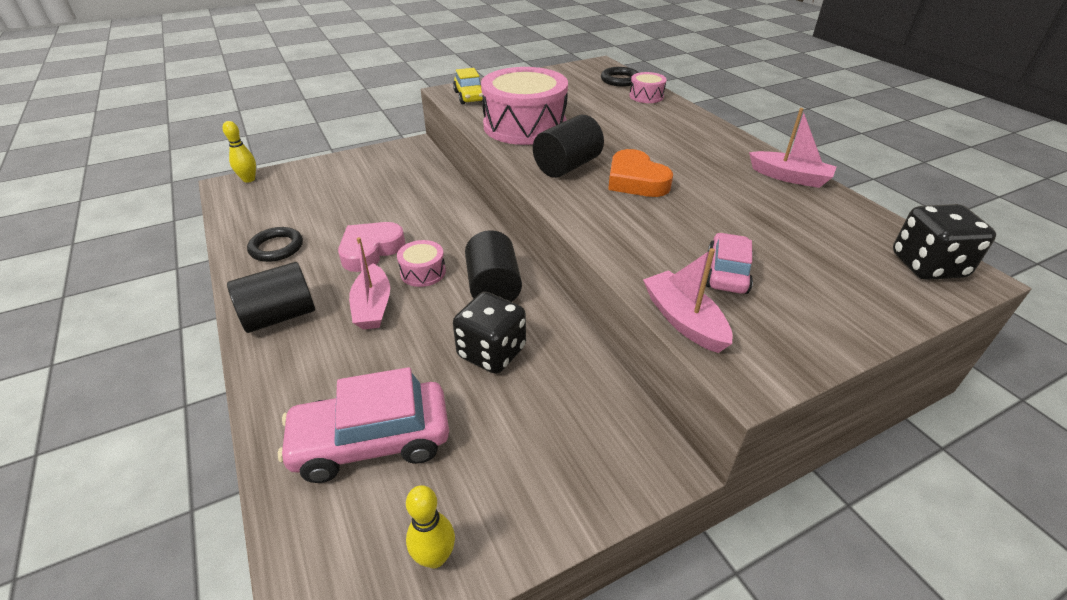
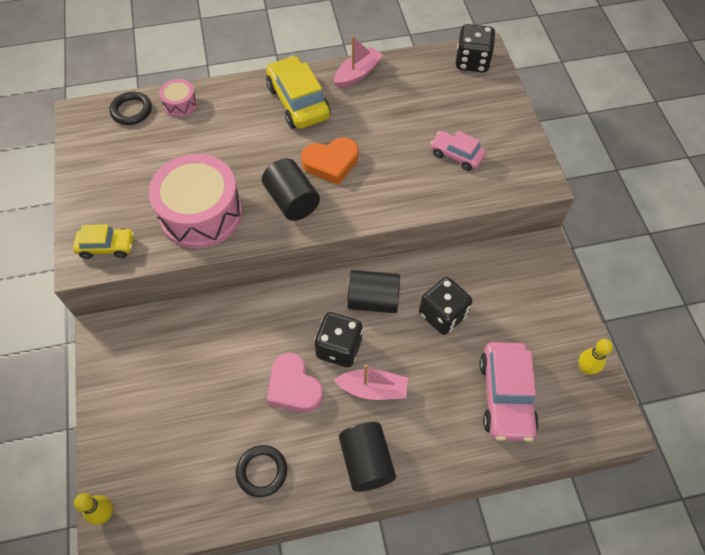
camera: 75 degrees left, 20 degrees up
pink drum [397,240,446,287] -> black dice [314,312,363,367]
pink boat [643,248,733,353] -> none
none -> yellow car [266,56,331,129]

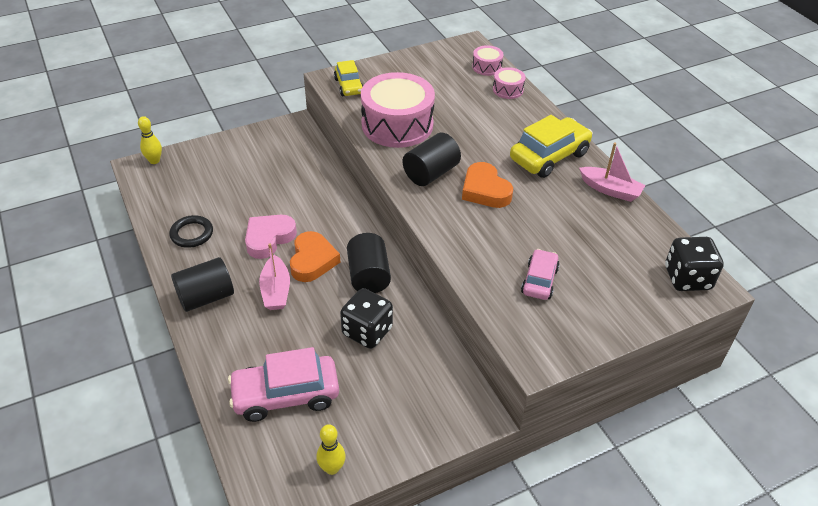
camera: 75 degrees right, 15 degrees down
black ring [109,92,152,125] -> pink drum [472,45,504,76]
black dice [314,312,363,367] -> orange heart [290,231,340,282]

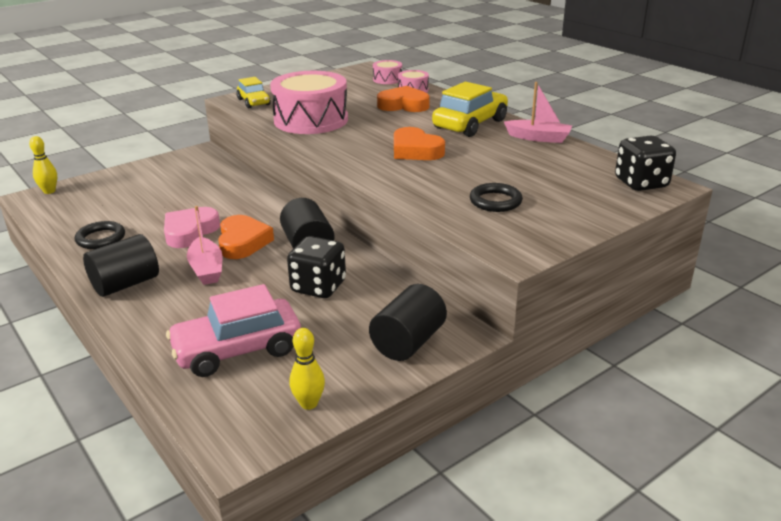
camera: 10 degrees left, 15 degrees down
black cylinder [403,133,461,186] -> black cylinder moved to [369,284,447,361]
pink car [521,249,559,300] -> black ring [470,183,523,212]
none -> orange heart [377,86,430,112]

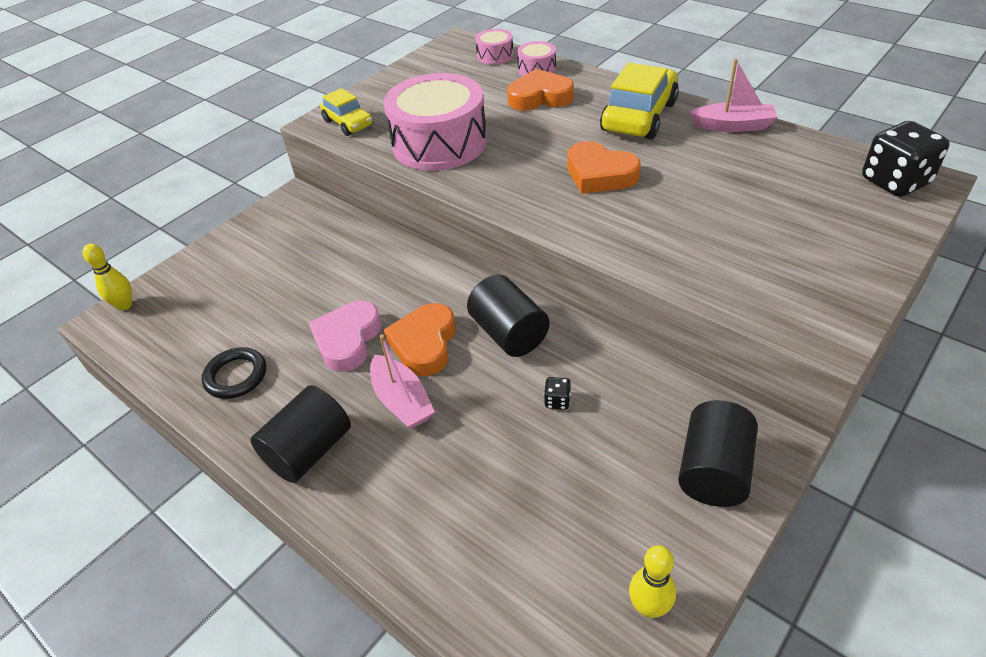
camera: 10 degrees left, 15 degrees up
pink car [166,284,301,377] -> none
orange heart [218,215,274,259] -> orange heart turned 150 degrees counterclockwise [384,303,456,376]
black dice [287,236,346,298] -> black dice [544,377,571,410], size x0.43
black ring [470,183,523,212] -> none

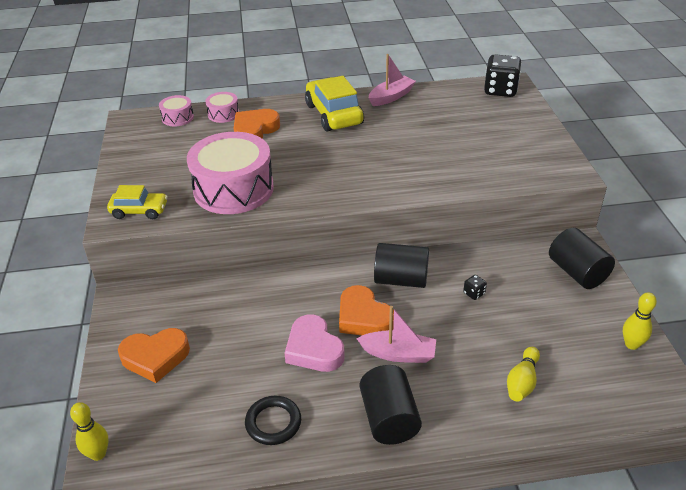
camera: 50 degrees left, 5 degrees down
orange heart [567,141,641,194] -> orange heart moved to [118,328,190,383]
none -> yellow bowling pin [507,347,540,401]

